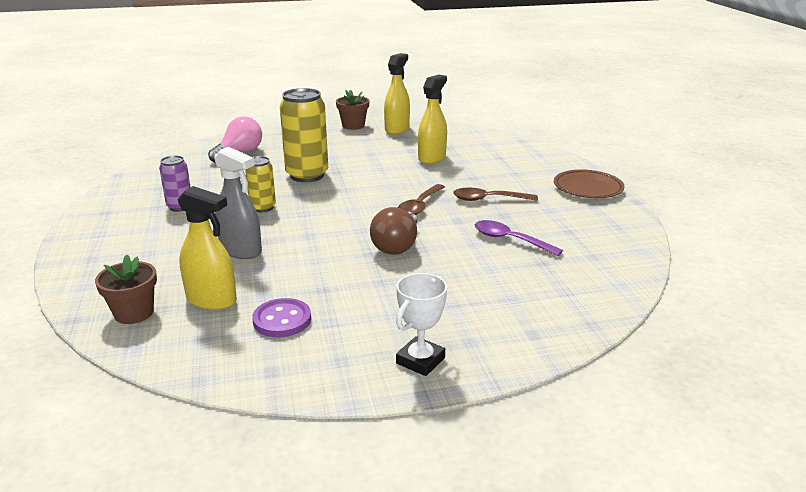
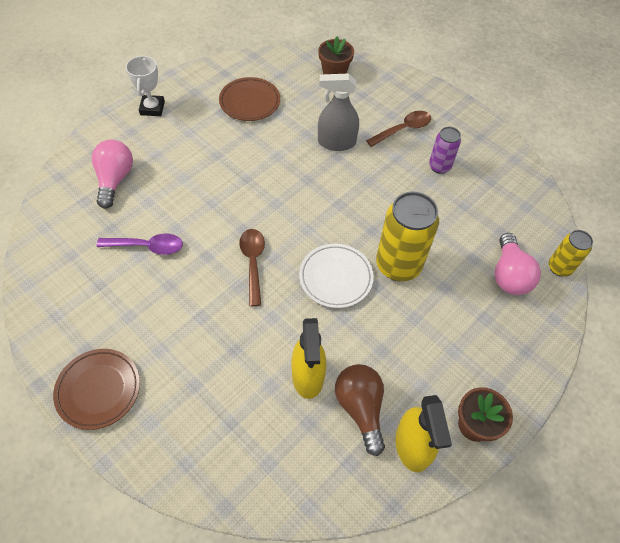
camera: 145 degrees right, 30 degrees up
yellow spray bottle [177,186,237,310] -> none
yellow can [245,156,276,212] -> yellow can moved to [549,230,593,277]
purple button [252,298,311,337] -> brown plate [219,77,280,121]
brown light bulb [370,207,417,255] -> brown light bulb moved to [335,364,385,456]
brown spoon [453,188,538,201] -> brown spoon moved to [366,111,431,147]
none -> pink light bulb [92,140,133,209]
none -> white plate [299,244,374,308]

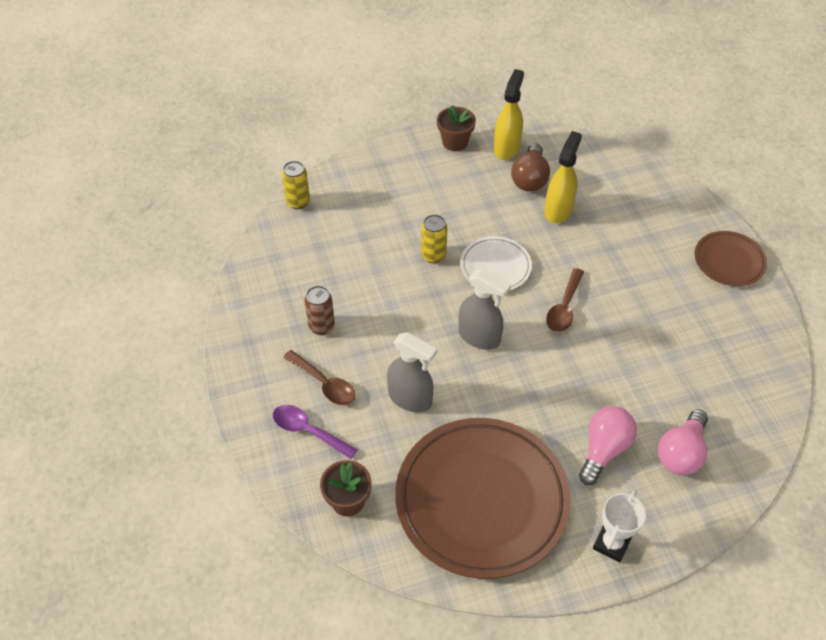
camera: 150 degrees left, 5 degrees down
purple spoon [96,234,183,255] -> purple spoon moved to [273,405,358,459]
brown plate [219,77,280,121] -> brown plate [395,418,571,579], size x2.05
brown spoon [366,111,431,147] -> brown spoon turned 135 degrees counterclockwise [283,350,355,405]
yellow can [376,192,439,281] -> yellow can [421,214,448,263], size x0.55
purple can [429,127,461,174] -> brown can [304,286,335,335]
pink light bulb [495,233,541,295] -> pink light bulb moved to [579,406,637,485]
none -> grey spray bottle [458,269,511,350]

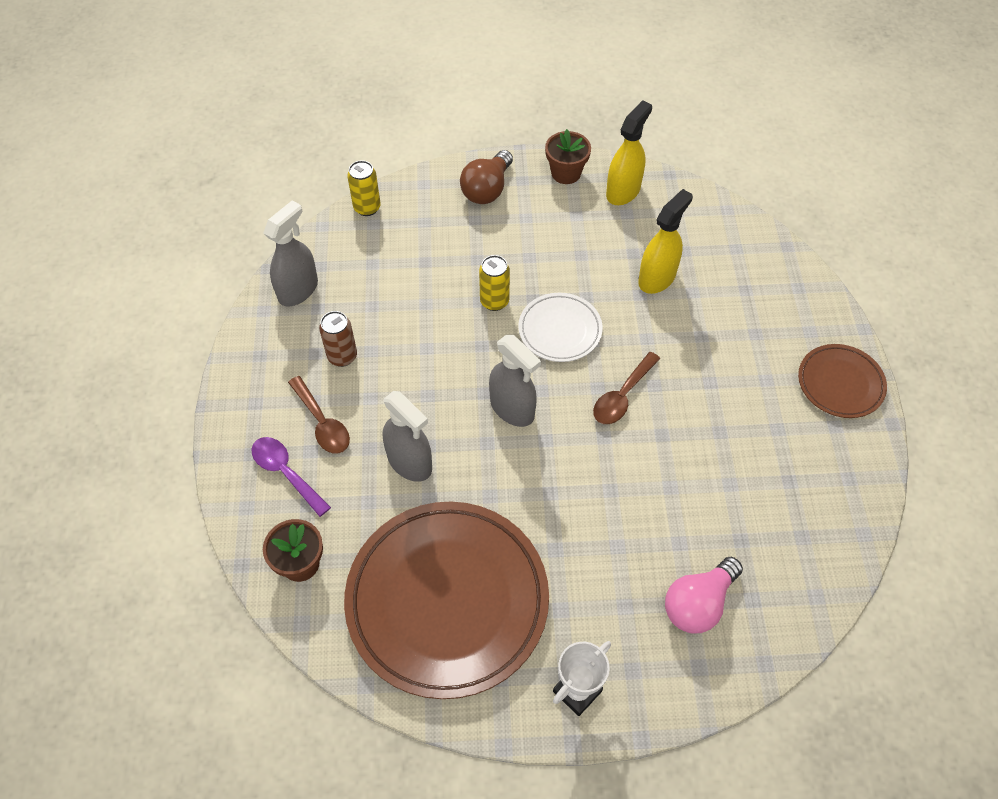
camera: 15 degrees right, 5 degrees up
brown light bulb [511,143,550,192] -> brown light bulb moved to [460,150,513,204]
pink light bulb [579,406,637,485] -> none
none -> grey spray bottle [263,200,318,307]

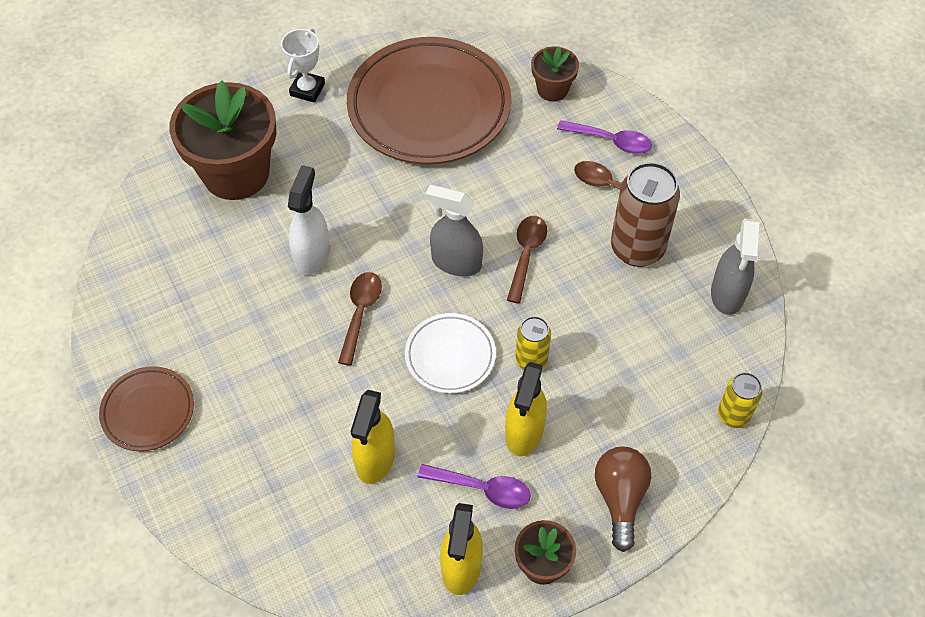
camera: 155 degrees right, 0 degrees up
brown can [319,311,357,367] -> brown can [611,162,680,267], size x1.81
grey spray bottle [383,391,432,482] -> none
pink light bulb [665,557,743,633] -> brown flower pot [169,80,276,200]
none -> white spray bottle [288,165,330,275]
none -> purple spoon [418,464,530,509]
none -> yellow spray bottle [505,362,547,456]
none -> brown spoon [507,216,547,303]

